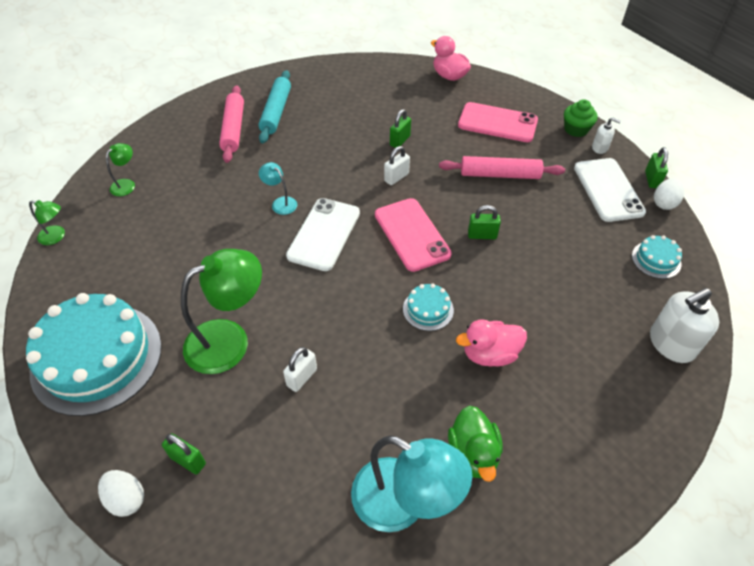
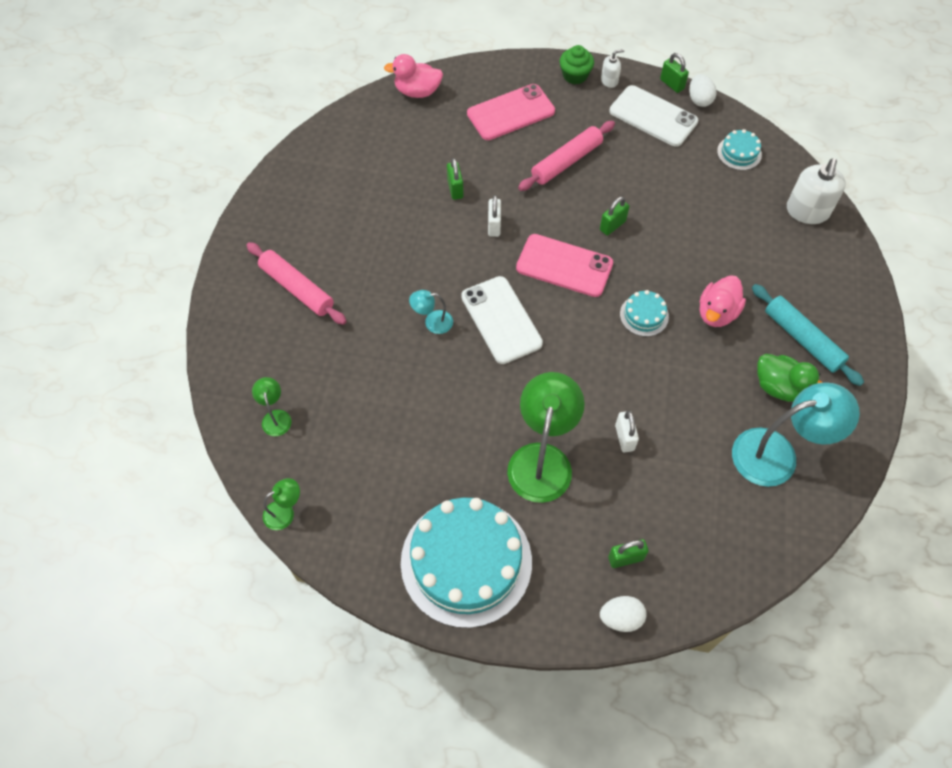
camera: 45 degrees left, 10 degrees up
turquoise rolling pin [258,70,291,144] -> turquoise rolling pin moved to [752,284,864,386]

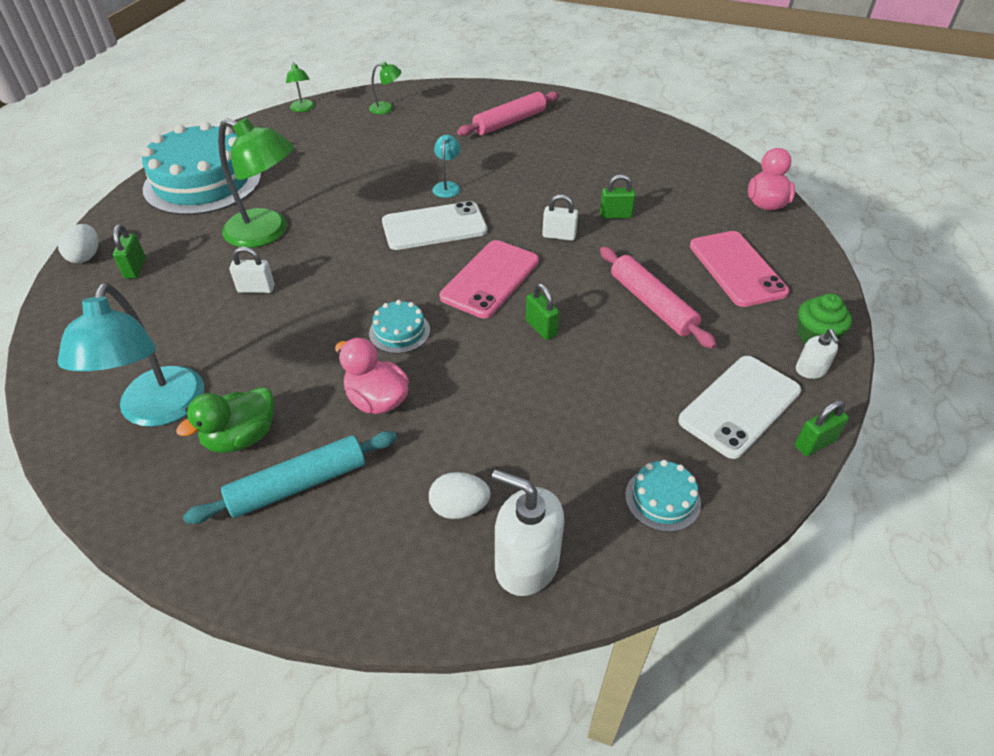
camera: 100 degrees right, 15 degrees down
white egg [689,74,717,107] -> white egg moved to [429,472,491,519]

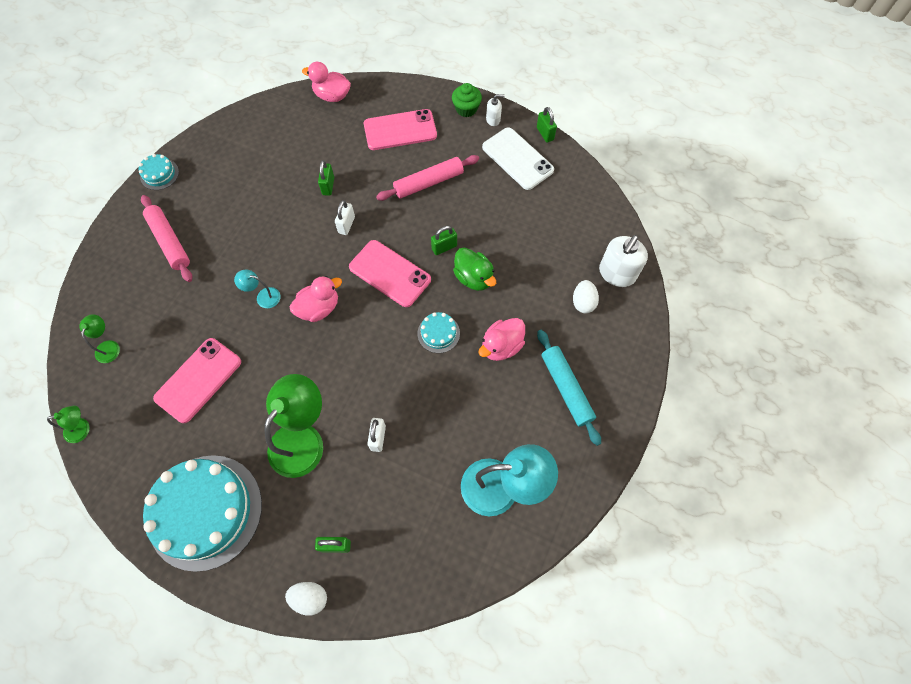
camera: 85 degrees left, 20 degrees up
green duck [176,387,274,453] -> green duck moved to [453,247,496,291]
white phone [382,201,487,250] -> pink duck [290,276,342,322]
turquoise cake [625,460,701,532] -> turquoise cake moved to [139,154,179,190]
none -> pink phone [153,338,241,423]

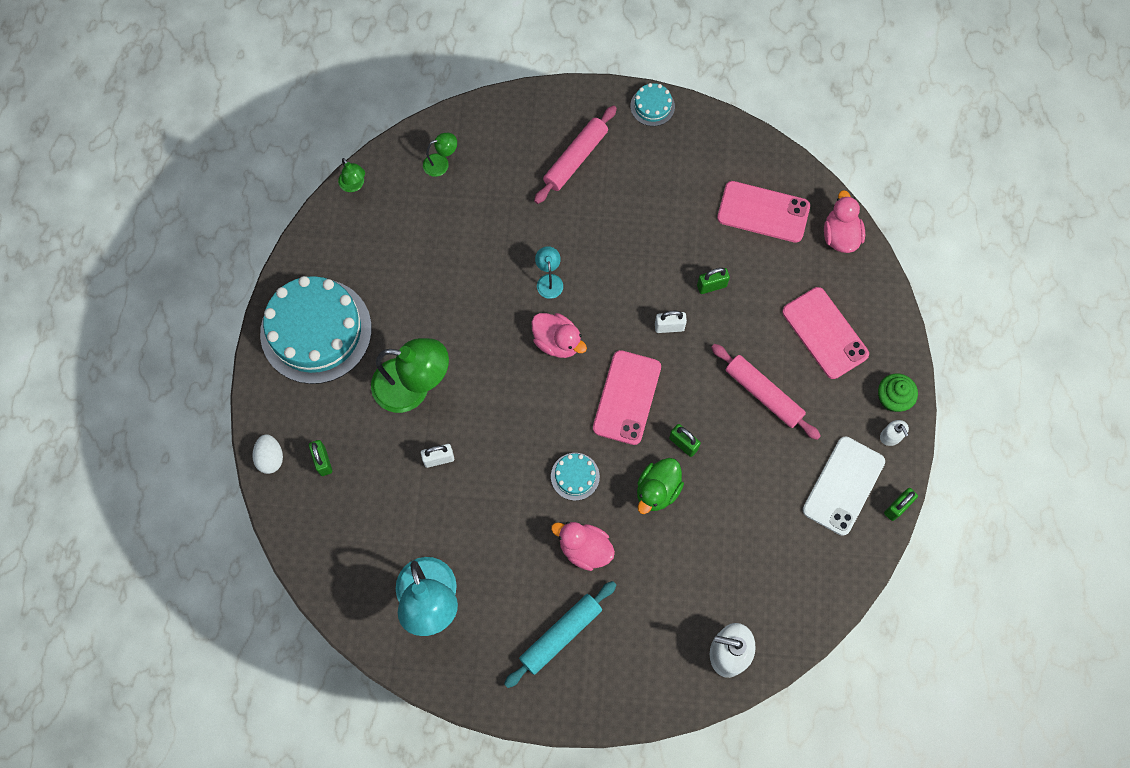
camera: 70 degrees right, 5 degrees up
pink phone [153,338,241,423] -> pink phone moved to [717,181,810,243]
white egg [573,280,599,313] -> none

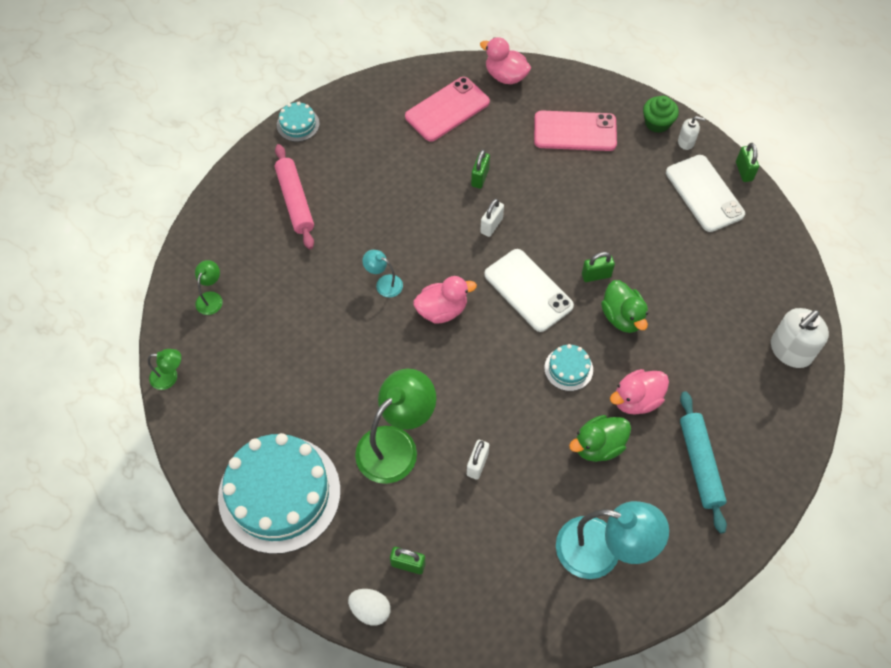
camera: 55 degrees left, 10 degrees down
pink phone [593,350,661,445] -> white phone [484,249,574,332]
pink rolling pin [711,344,821,440] -> none
none -> green duck [569,415,631,462]

